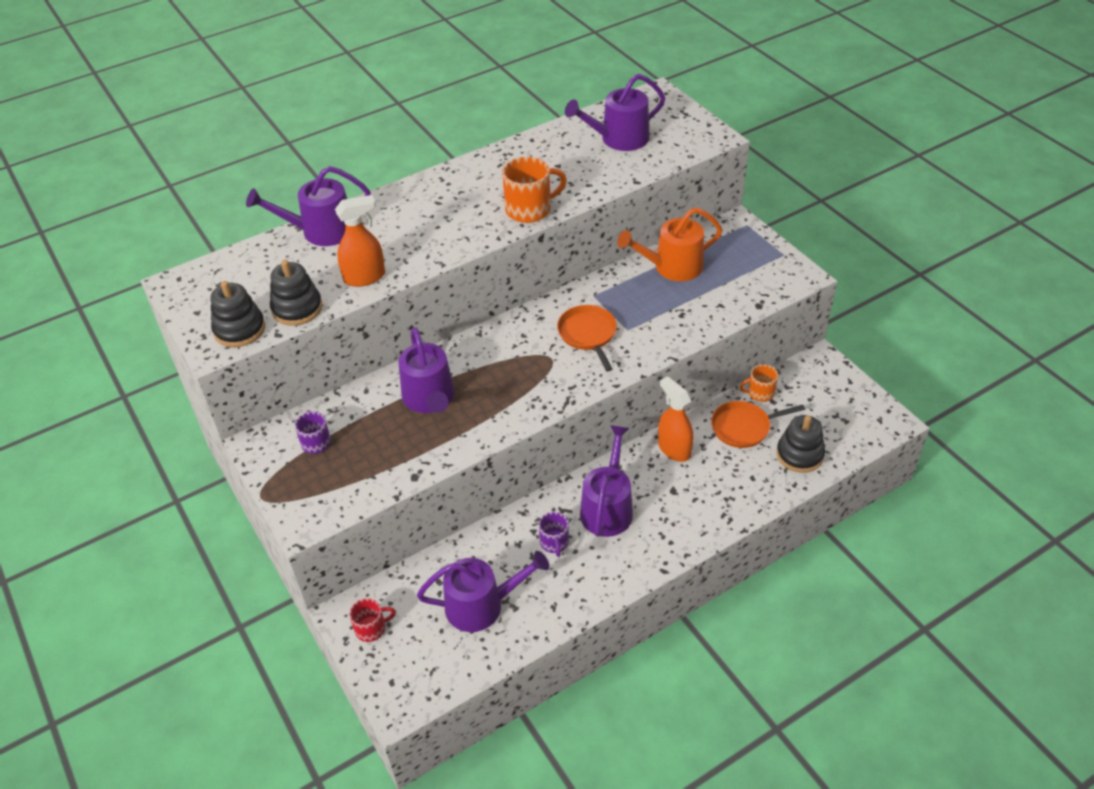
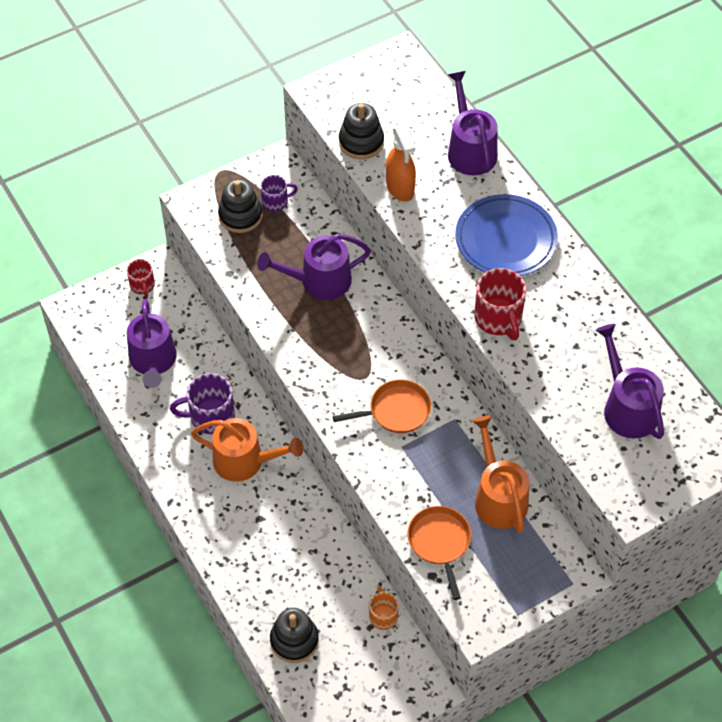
camera: 90 degrees right, 10 degrees up
black stacking toy [211,281,265,347] -> black stacking toy moved to [218,179,263,233]
orange mug [502,157,567,223] -> red mug [474,268,526,341]
purple mug [539,512,569,557] -> purple mug [170,373,235,434], size x1.66
purple watering can [580,425,633,537] -> orange watering can [191,418,303,482]
orange spray bottle [658,376,693,462] -> none
orange pan [711,401,805,448] -> orange pan moved to [407,506,471,600]
none -> blue plate [455,194,558,276]

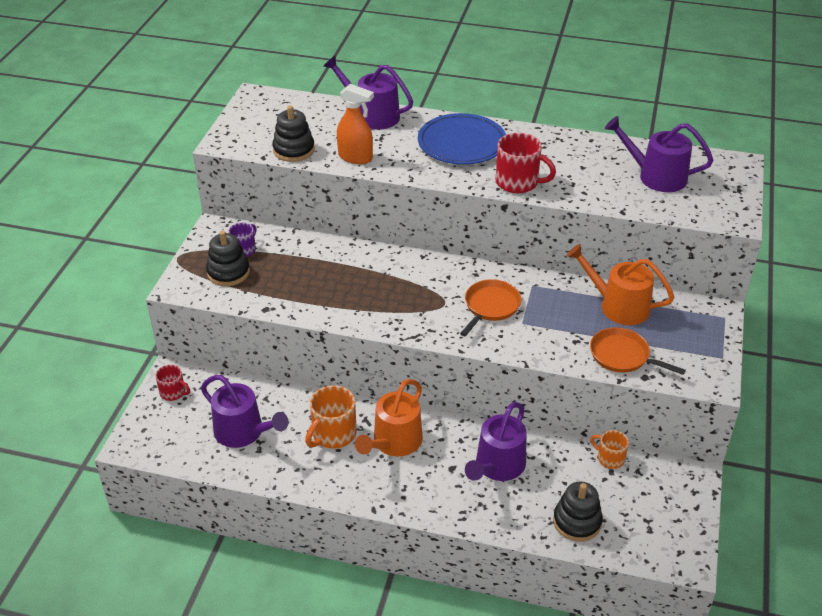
camera: 45 degrees left, 15 degrees down
purple mug [170,373,235,434] -> orange mug [305,385,357,449]
orange watering can [191,418,303,482] -> orange watering can turned 150 degrees clockwise [355,379,423,456]
purple watering can [257,234,371,300] -> purple watering can moved to [465,402,526,481]

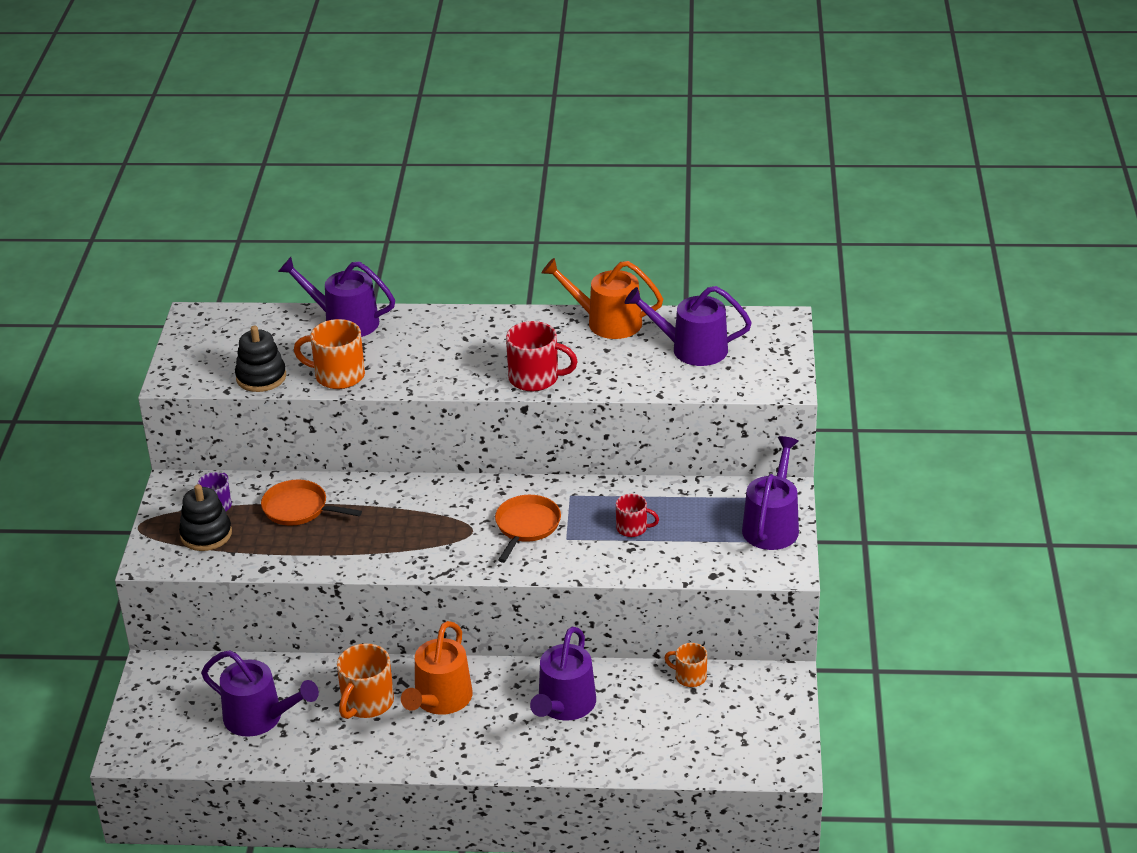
camera: 10 degrees left, 5 degrees down
red mug [155,365,190,401] -> red mug moved to [616,494,659,537]
orange spray bottle [337,84,374,164] -> orange mug [294,319,365,389]
blue plate [418,113,506,165] -> none
black stacking toy [553,482,603,542] -> none
orange watering can [567,244,674,325] -> orange watering can moved to [542,258,663,339]
orange pan [590,327,686,375] -> orange pan moved to [261,480,362,526]
none -> purple watering can [742,436,799,550]

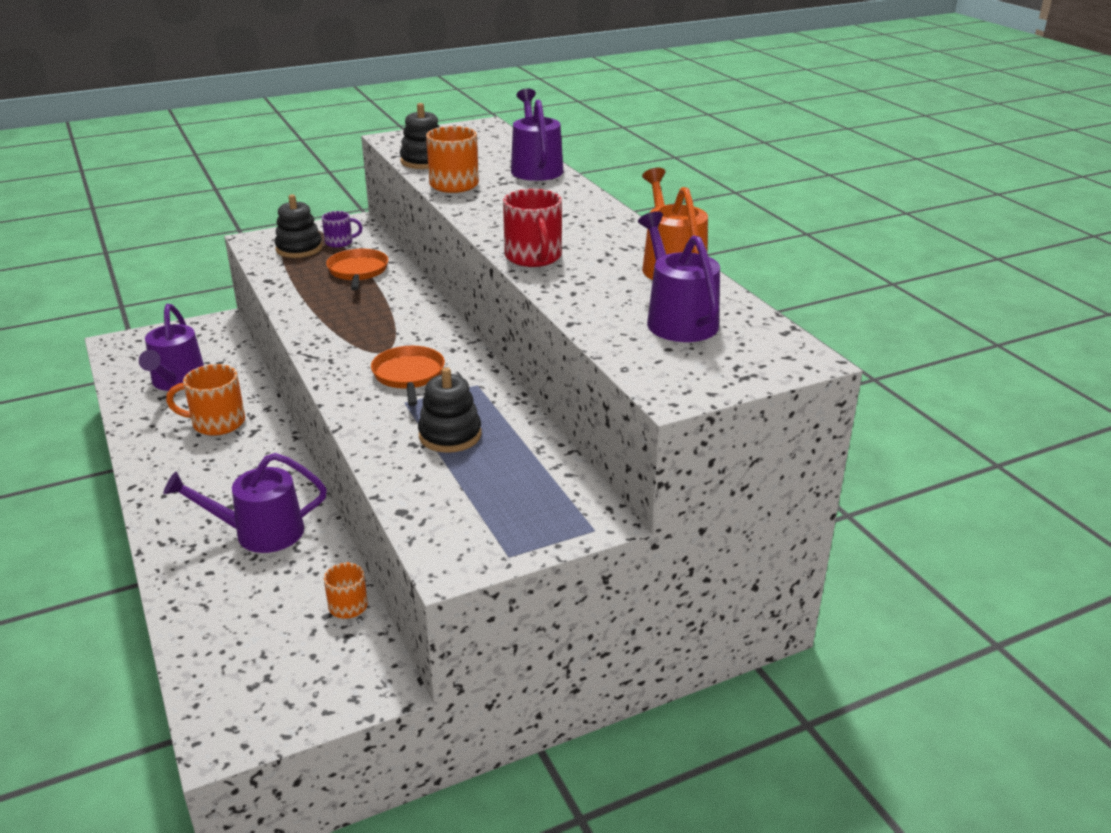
camera: 60 degrees right, 5 degrees down
orange watering can [401,621,473,715] -> none
orange pan [495,495,561,563] -> orange pan turned 90 degrees counterclockwise [371,346,445,406]
red mug [616,494,659,537] -> black stacking toy [418,367,482,453]
purple watering can [742,436,799,550] -> none

